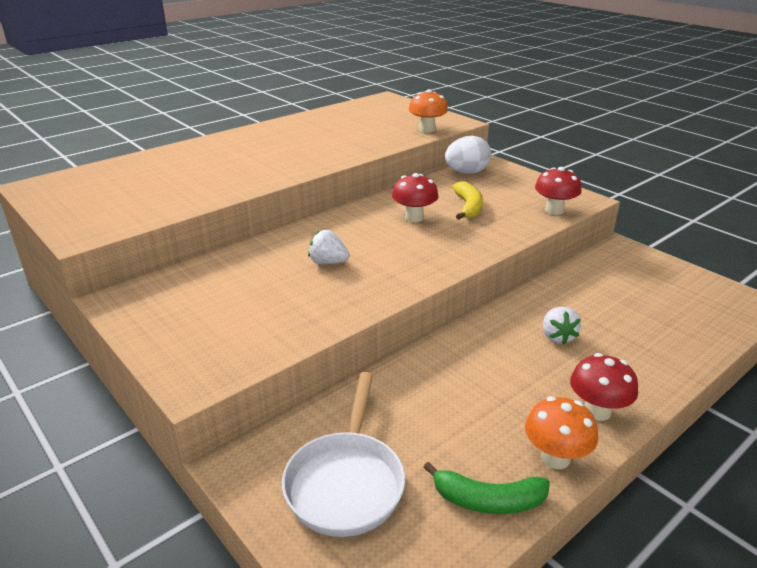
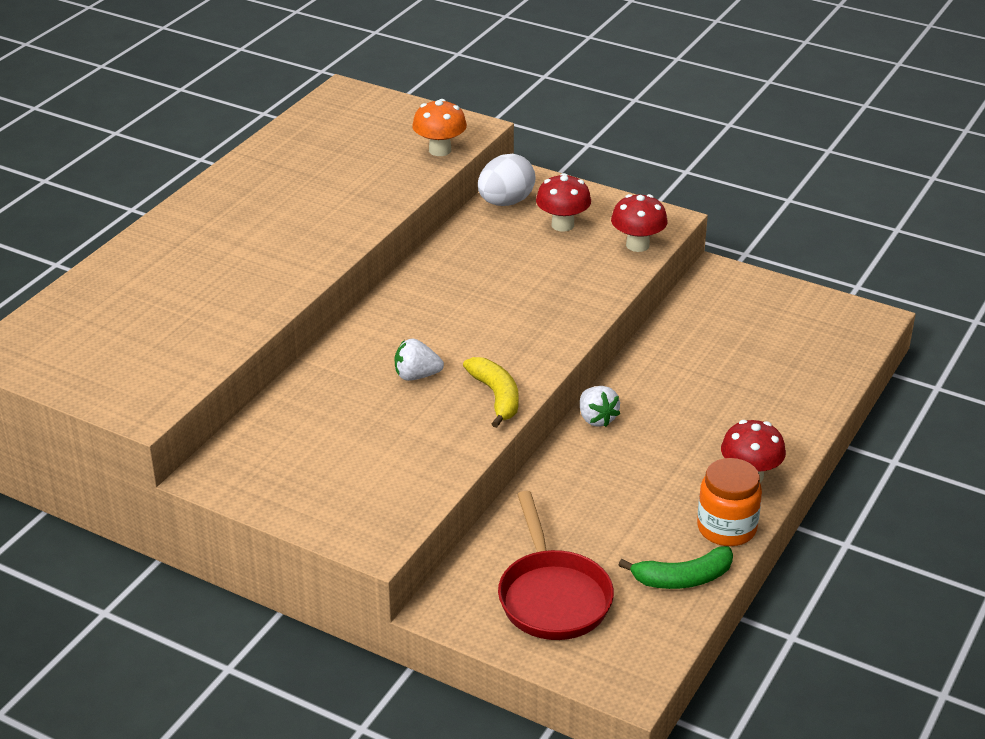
camera: 20 degrees left, 5 degrees up
white pan [282,372,405,537] -> red pan [498,491,614,640]
red mushroom [392,173,438,222] -> red mushroom moved to [536,173,591,232]
yellow banana [452,181,483,220] -> yellow banana moved to [463,357,519,428]
orange mushroom [525,396,598,469] -> orange jar [697,458,762,546]
white strawberry [543,307,581,345] -> white strawberry moved to [580,386,620,427]

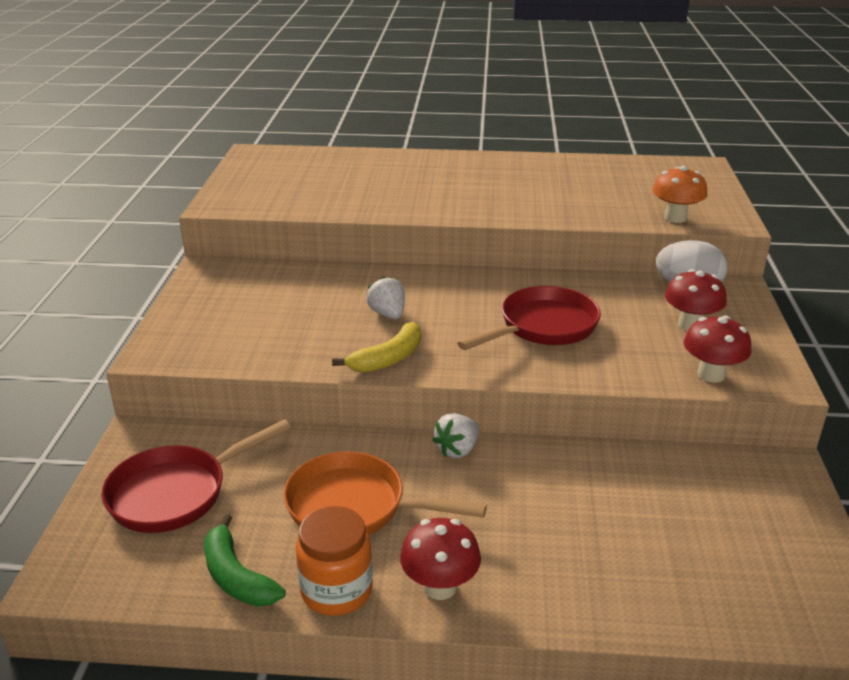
camera: 65 degrees right, 5 degrees down
none -> orange pan [284,451,487,535]
none -> red pan [457,286,601,350]

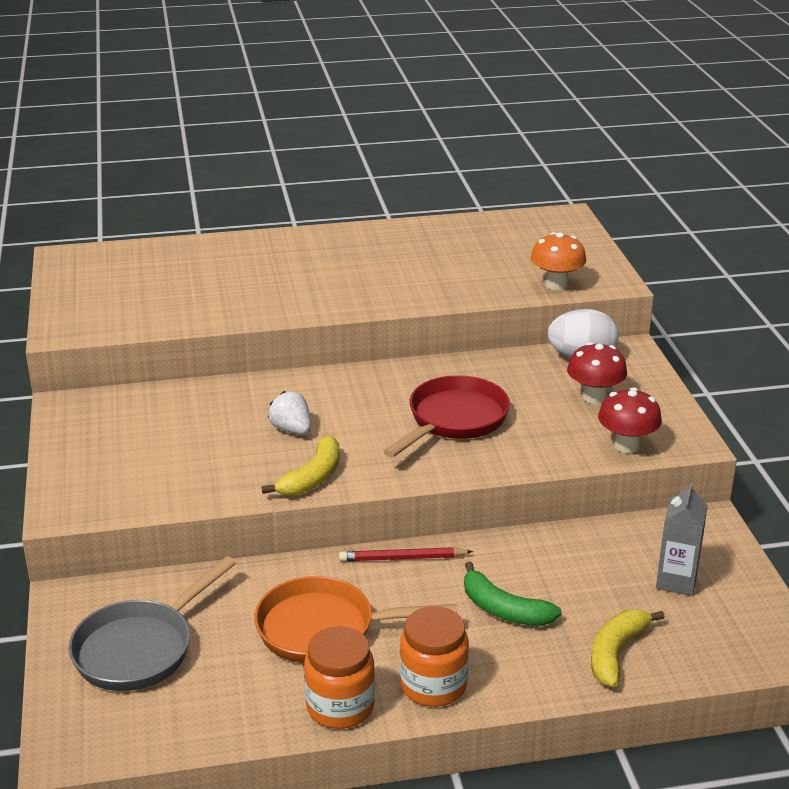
camera: 15 degrees left, 0 degrees up
red pan [101,419,291,533] -> grey pan [68,556,236,691]
green banana [204,514,286,607] -> green banana moved to [464,561,562,626]
red mushroom [400,518,481,600] -> orange jar [400,606,469,707]
white strawberry [433,413,479,458] -> red pencil [339,547,473,562]
none -> yellow banana [591,610,665,687]
none -> grey carton [656,482,708,596]

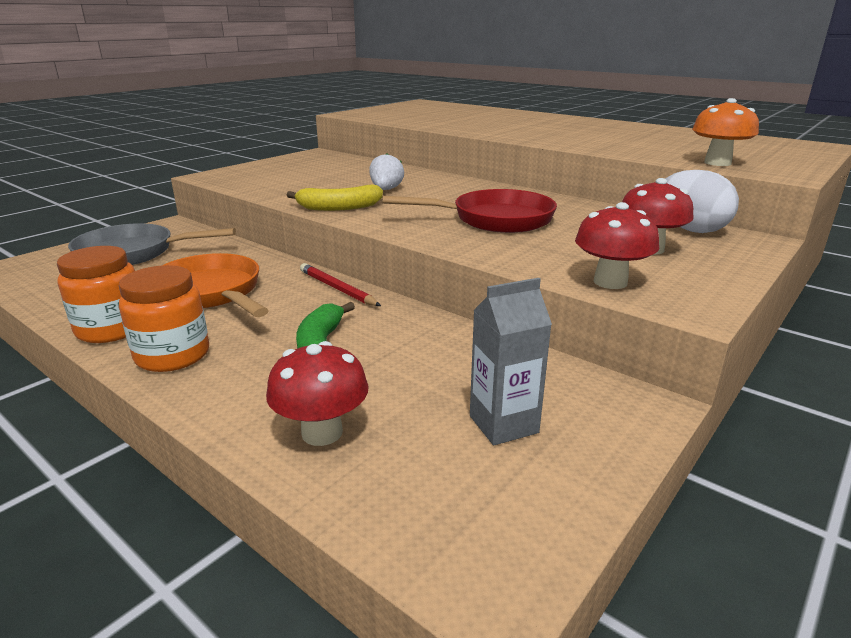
camera: 50 degrees right, 5 degrees down
yellow banana [591,610,665,687] -> red mushroom [266,341,369,446]

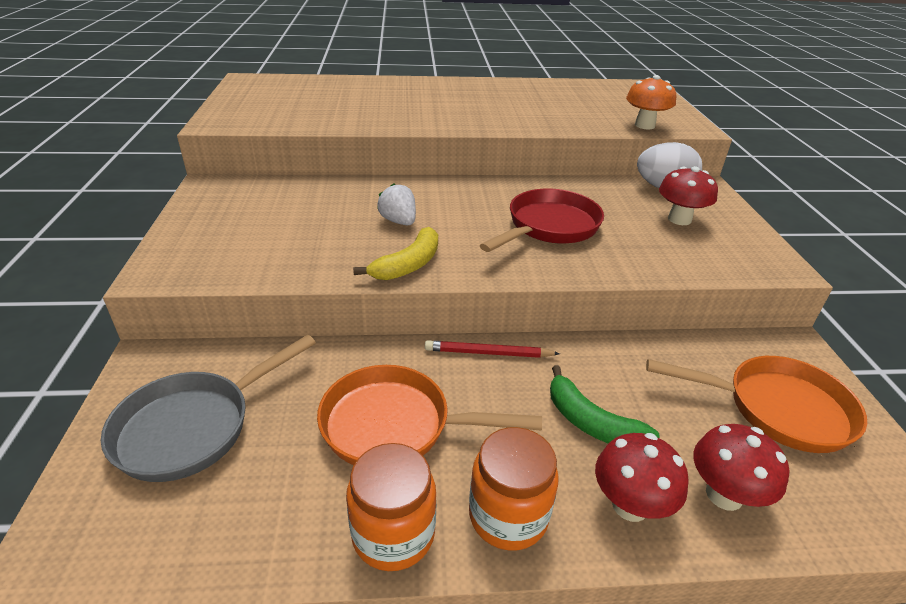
camera: 45 degrees left, 10 degrees up
grey carton [470,278,552,445] -> orange pan [646,356,867,453]
red mushroom [575,202,659,289] -> red mushroom moved to [595,433,689,522]

